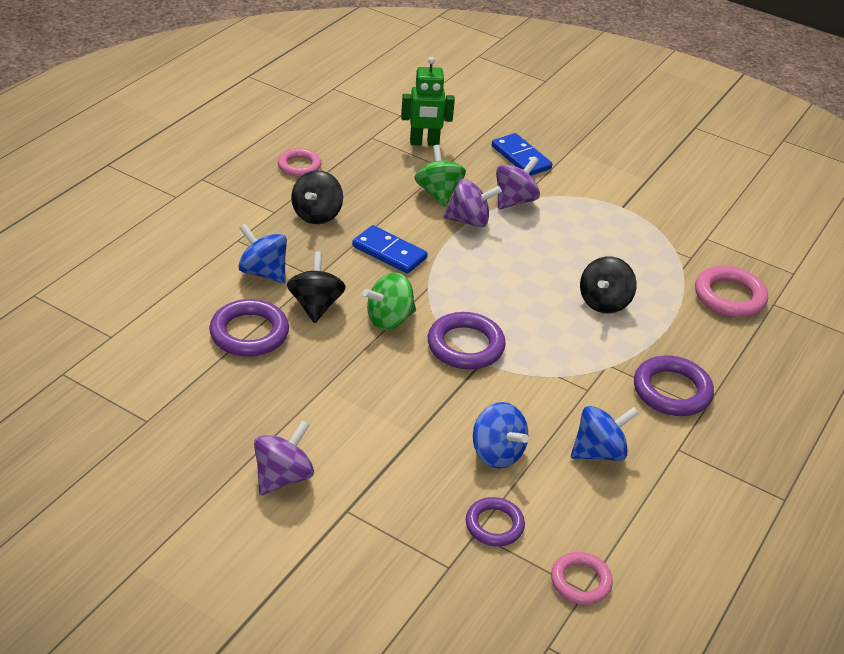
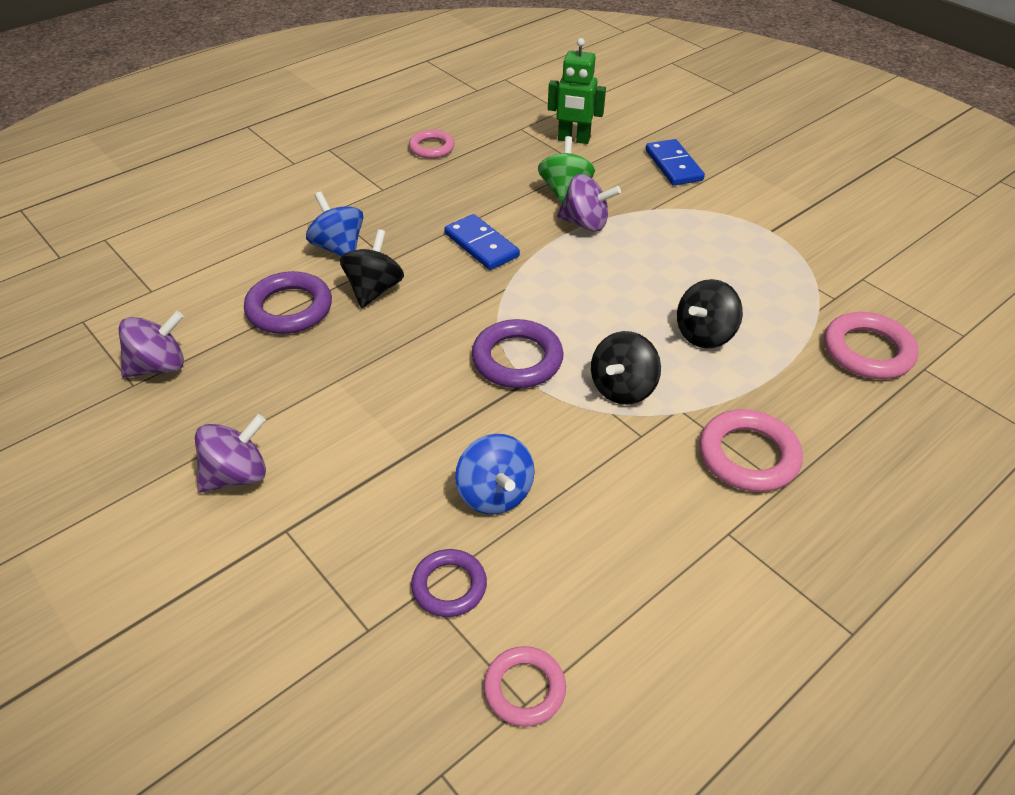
camera: 20 degrees right, 5 degrees up
black spinning top [291,170,343,224] -> black spinning top moved to [591,331,661,405]
green spinning top [362,273,416,330] -> none
purple spinning top [496,156,540,210] -> purple spinning top moved to [119,311,184,378]
blue spinning top [571,406,639,461] -> none
purple ring [634,355,714,416] -> pink ring [699,409,803,492]

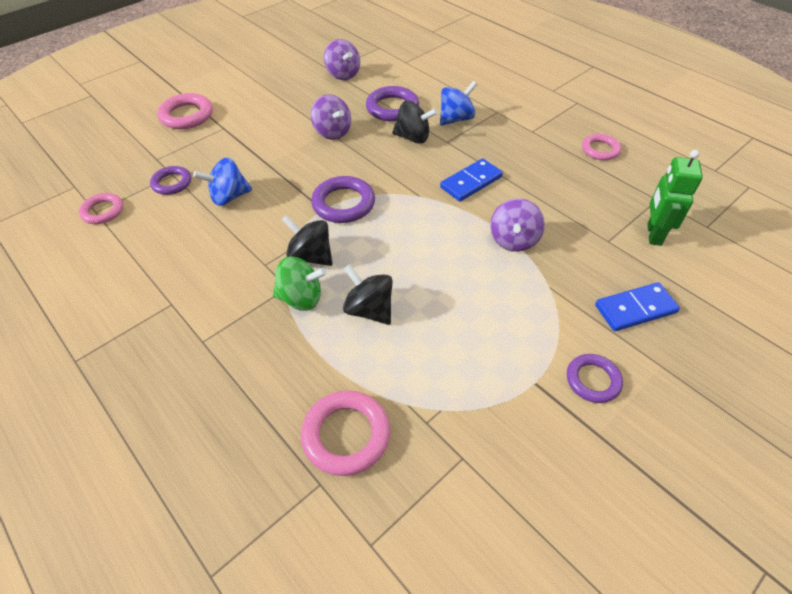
camera: 90 degrees right, 5 degrees up
purple spinning top [195,414,266,493] -> purple spinning top moved to [311,95,351,140]
green spinning top [538,136,595,204] -> green spinning top moved to [273,256,327,311]
pink ring [699,409,803,492] -> pink ring moved to [157,93,213,129]
none -> purple ring [567,354,623,403]

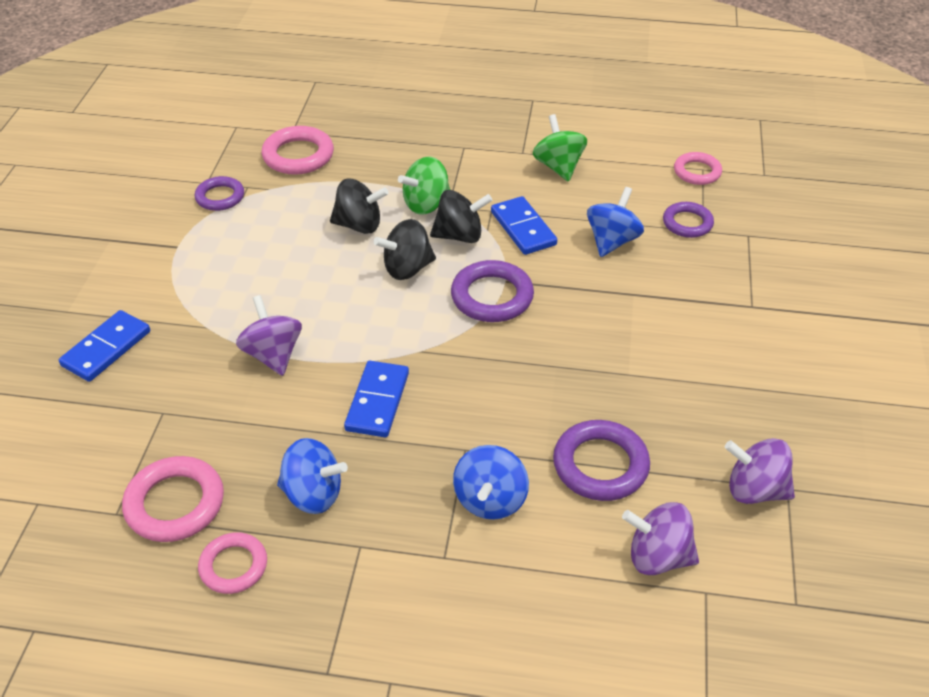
camera: 140 degrees right, 5 degrees down
pink ring [157,93,213,129] -> pink ring moved to [122,456,224,542]
purple spinning top [311,95,351,140] -> purple spinning top moved to [622,502,699,575]
black spinning top [392,101,437,144] -> black spinning top moved to [374,219,436,280]
purple ring [567,354,623,403] -> purple ring moved to [195,176,244,211]
green robot [647,150,703,246] -> none
none -> blue spinning top [277,438,348,514]
none -> blue domino [491,196,557,255]
none -> green spinning top [533,114,587,182]

